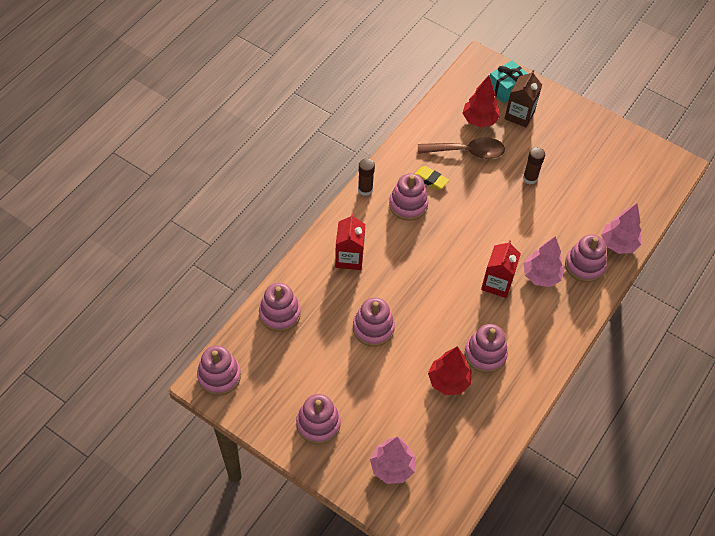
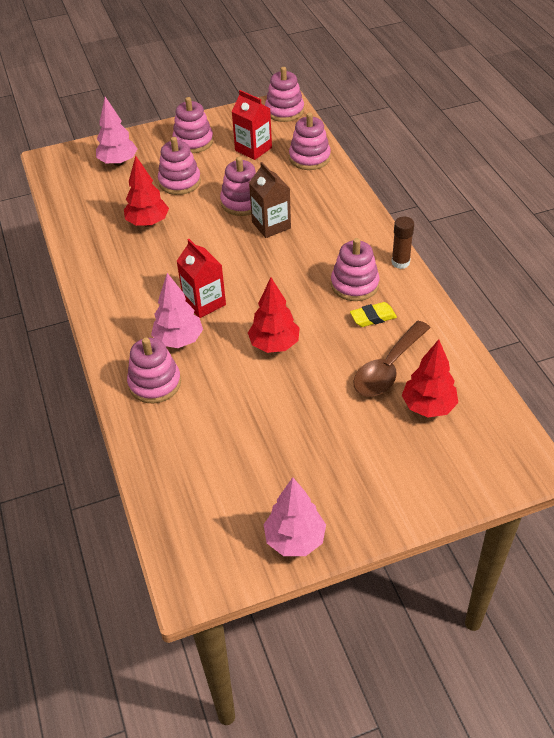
camera: 130 degrees right, 10 degrees down
red carton [335,214,365,270] -> red carton moved to [231,90,272,160]
pink stacking toy [465,324,508,373] -> pink stacking toy moved to [158,137,201,195]
turquoise gift [489,60,527,103] -> none
brown carton [504,70,542,127] -> brown carton moved to [249,162,291,238]
brown glue stick [523,147,545,184] -> none
pink tree [601,204,641,254] -> pink tree moved to [263,477,326,556]
none -> red tree [248,278,300,353]

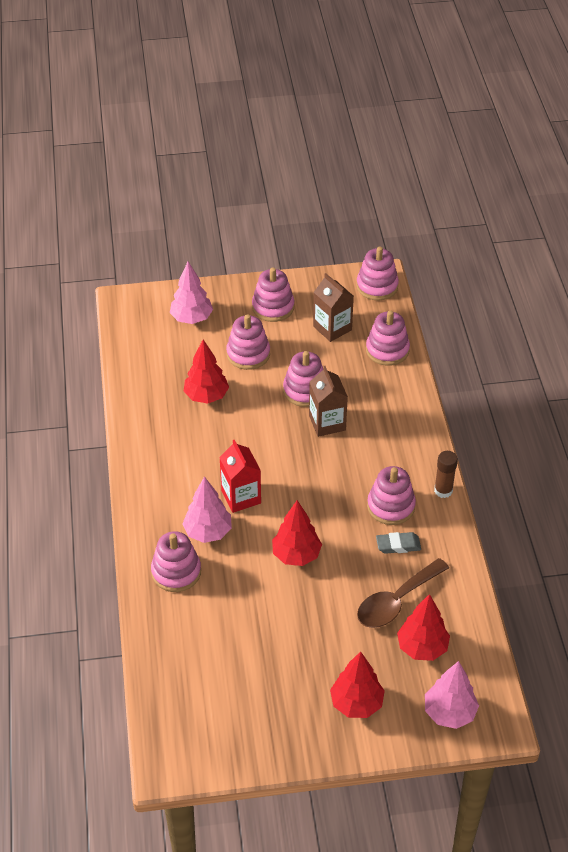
camera: 10 degrees right, 0 degrees up
red carton [231,90,272,160] -> brown carton [313,273,354,342]
pink tree [263,477,326,556] -> pink tree moved to [425,661,479,729]
yellow eraser [350,302,397,327] -> grey eraser [376,532,421,554]
none -> red tree [330,651,385,718]

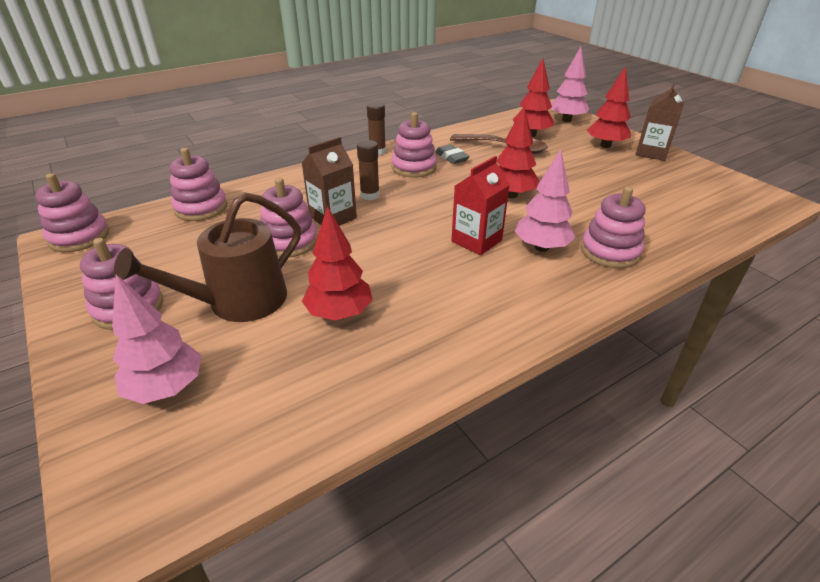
camera: 115 degrees left, 10 degrees down
pink stacking toy [226,314,270,370] -> brown watering can [114,192,301,322]
brown carton [313,273,354,342] -> brown carton moved to [635,83,684,161]
none -> brown glue stick [357,140,380,200]

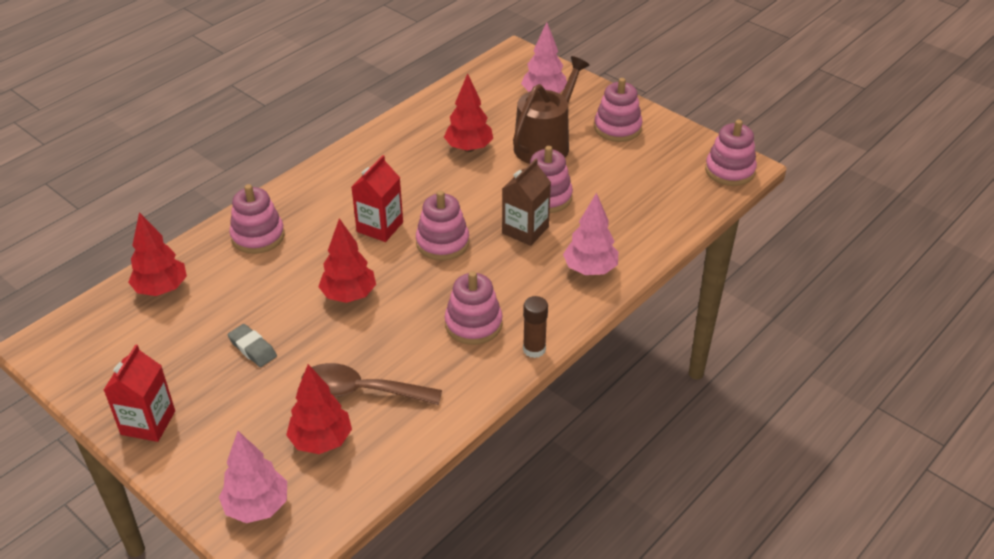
camera: 165 degrees right, 5 degrees up
pink stacking toy [170,148,227,221] -> pink stacking toy moved to [416,191,469,261]
brown glue stick [357,140,380,200] -> none
grey eraser [435,144,470,164] -> grey eraser moved to [228,324,277,367]
pink tree [515,149,576,252] -> pink tree moved to [563,193,618,275]
red tree [587,66,631,148] -> red tree moved to [128,212,187,296]
brown carton [635,83,684,161] -> red carton [104,344,175,442]

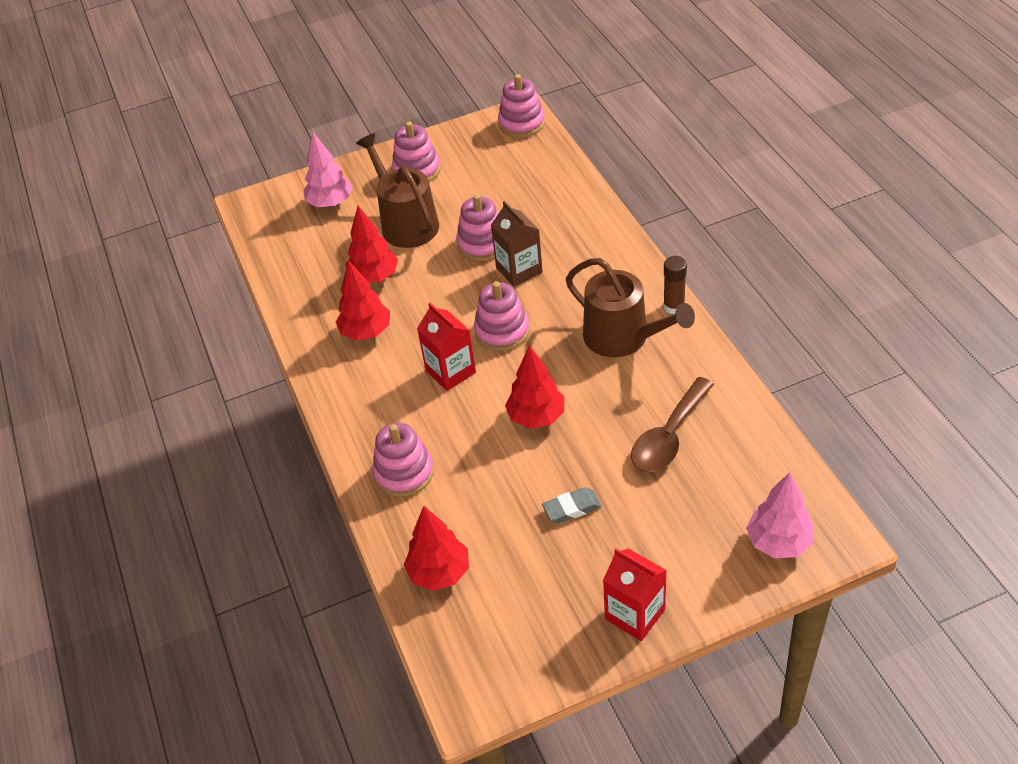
camera: 60 degrees left, 5 degrees up
red tree [286,364,352,454] -> red tree moved to [336,260,390,341]
pink stacking toy [445,271,503,345] -> brown watering can [566,258,695,357]
pink tree [563,193,618,275] -> none

